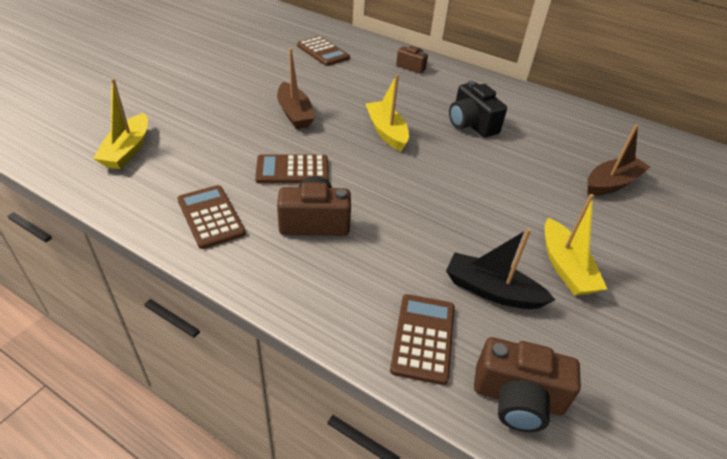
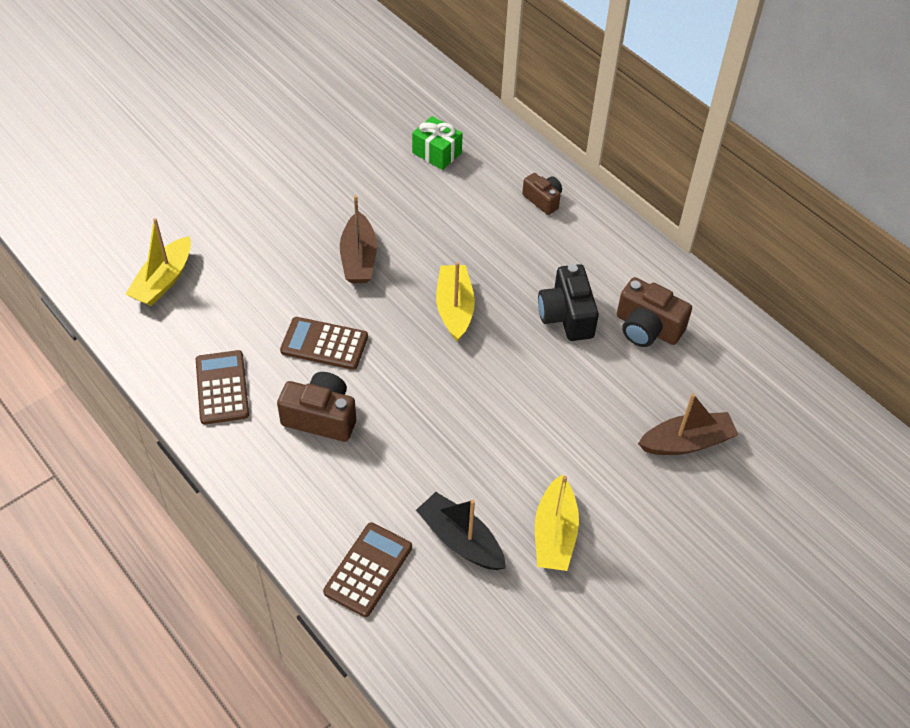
camera: 20 degrees right, 10 degrees up
brown calculator [297,36,350,66] -> green gift [412,116,463,170]
brown camera [474,337,581,432] -> brown camera moved to [617,277,692,347]

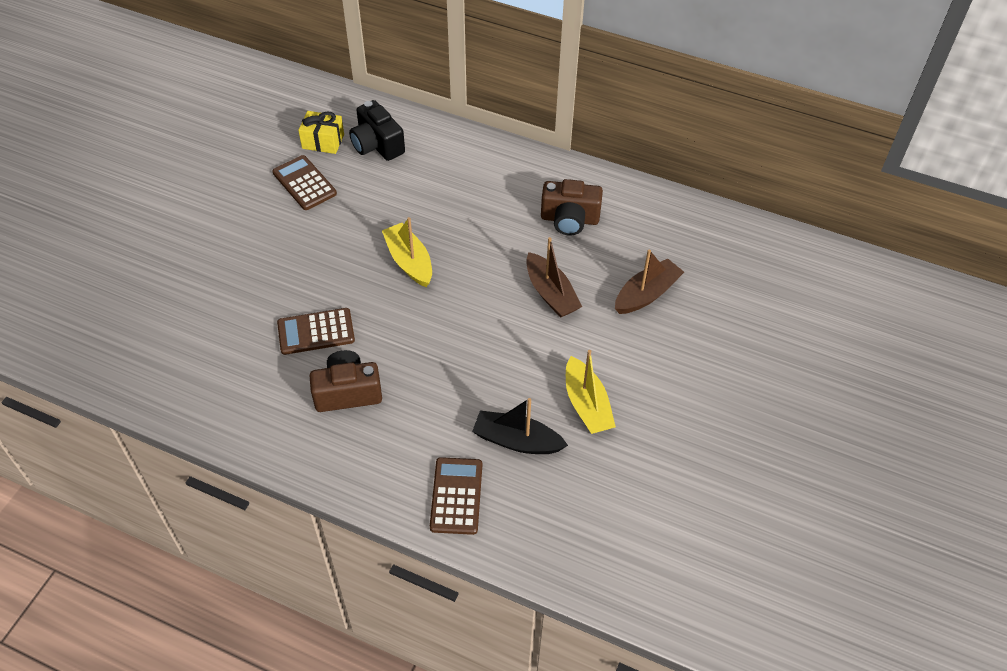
camera: 25 degrees left, 0 degrees up
yellow boat [126,218,191,306] -> none
brown calculator [196,350,249,425] -> brown calculator moved to [272,155,337,210]
brown boat [340,195,377,283] -> brown boat moved to [526,237,582,318]
green gift [412,116,463,170] -> yellow gift [298,111,344,154]
brown camera [522,173,562,215] -> none
black camera [538,264,599,341] -> black camera moved to [349,100,405,161]

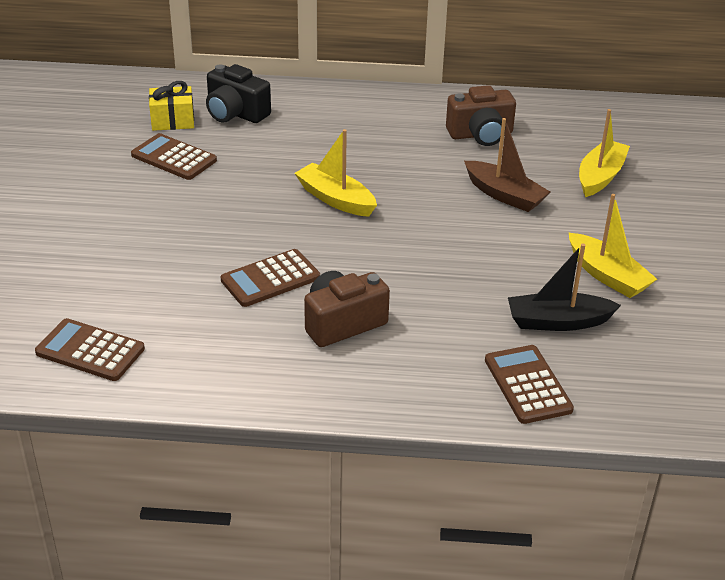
camera: 20 degrees left, 15 degrees down
brown boat [615,249,684,314] -> yellow boat [579,109,630,197]
none -> brown calculator [35,318,145,381]

